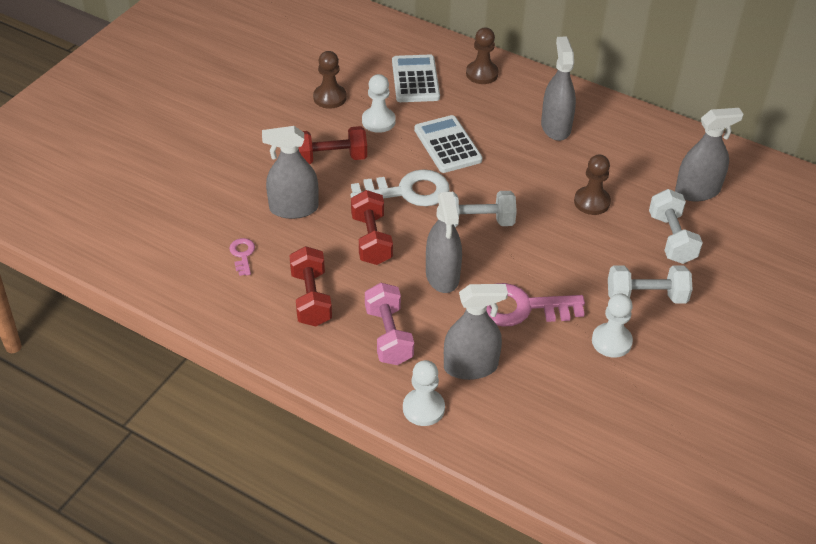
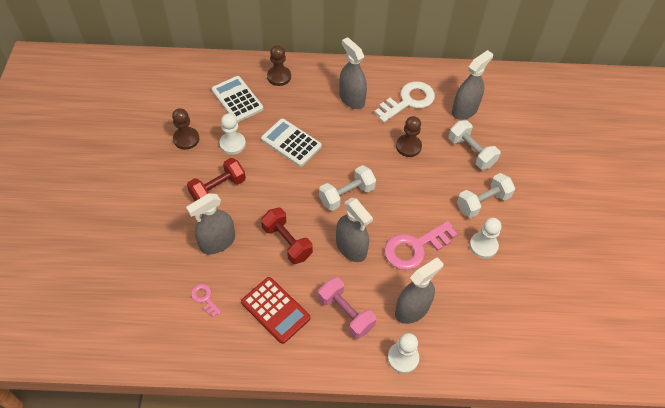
camera: 30 degrees left, 10 degrees up
red dumbbell [289,246,332,326] -> red calculator [241,277,310,344]
white key [350,169,450,206] -> white key moved to [374,81,435,123]

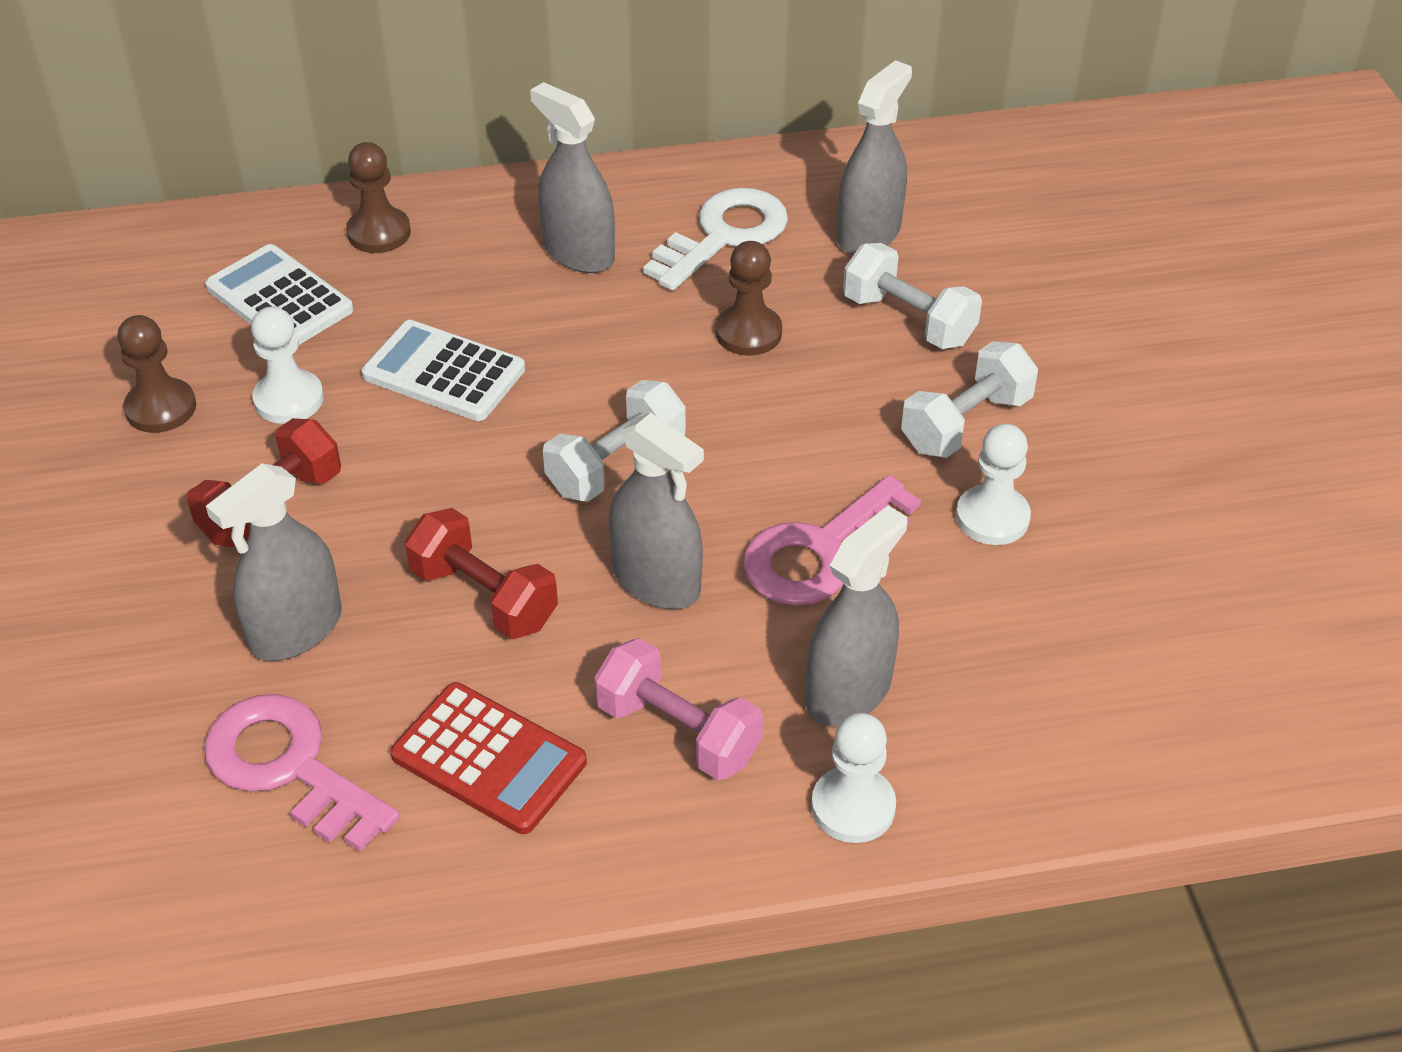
camera: 10 degrees left, 10 degrees down
pink key [191,284,221,317] -> pink key [204,694,400,852], size x2.09

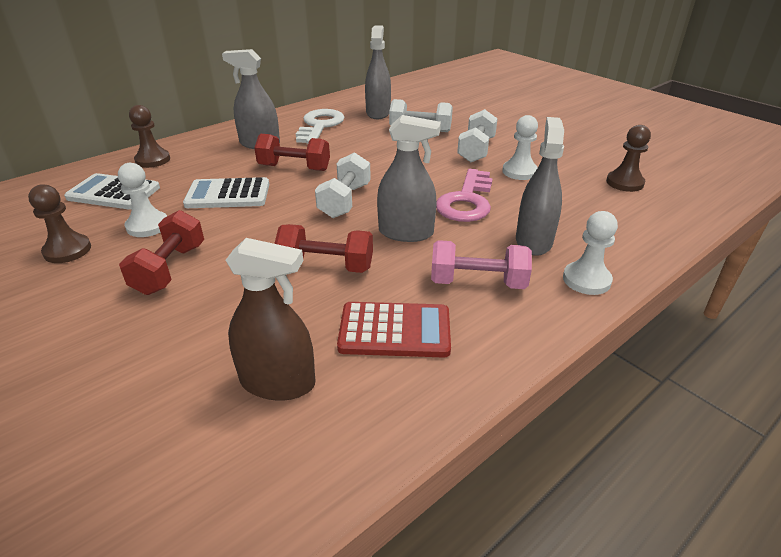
camera: 30 degrees left, 10 degrees down
pink key [204,694,400,852] -> brown spray bottle [226,238,316,401]
grey spray bottle [206,463,342,661] -> none
brown pawn [716,241,782,356] -> brown pawn moved to [606,125,651,192]
none -> red dumbbell [254,134,330,171]

